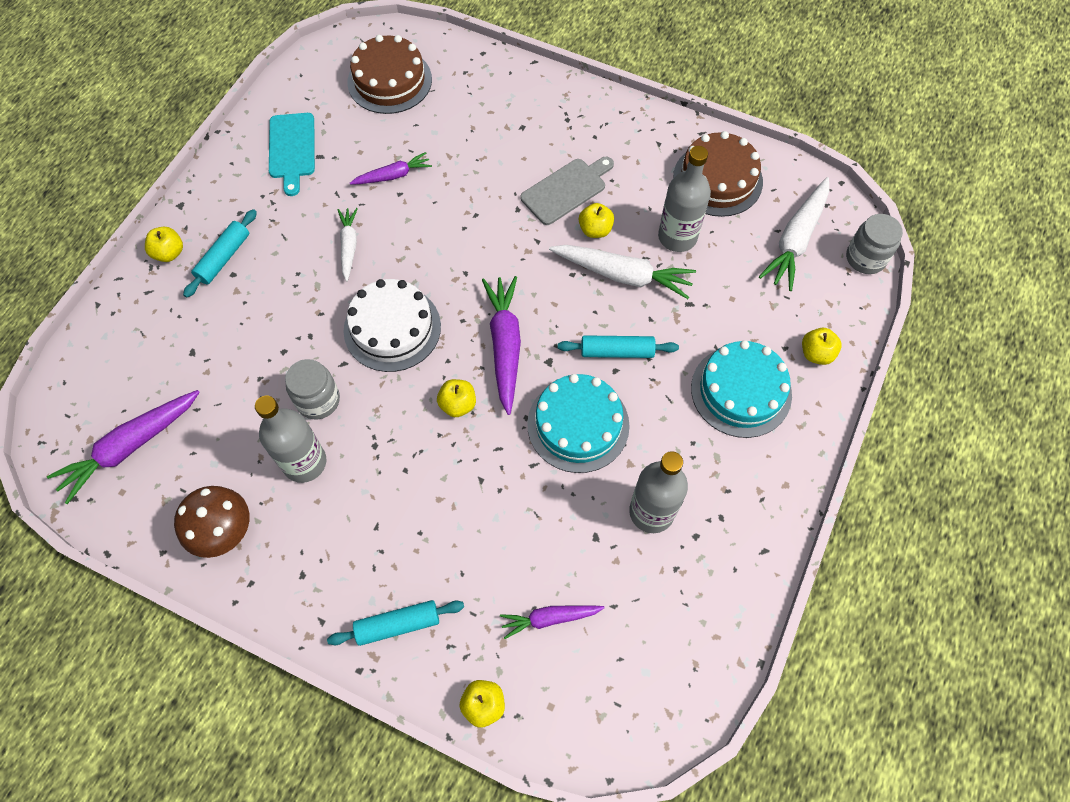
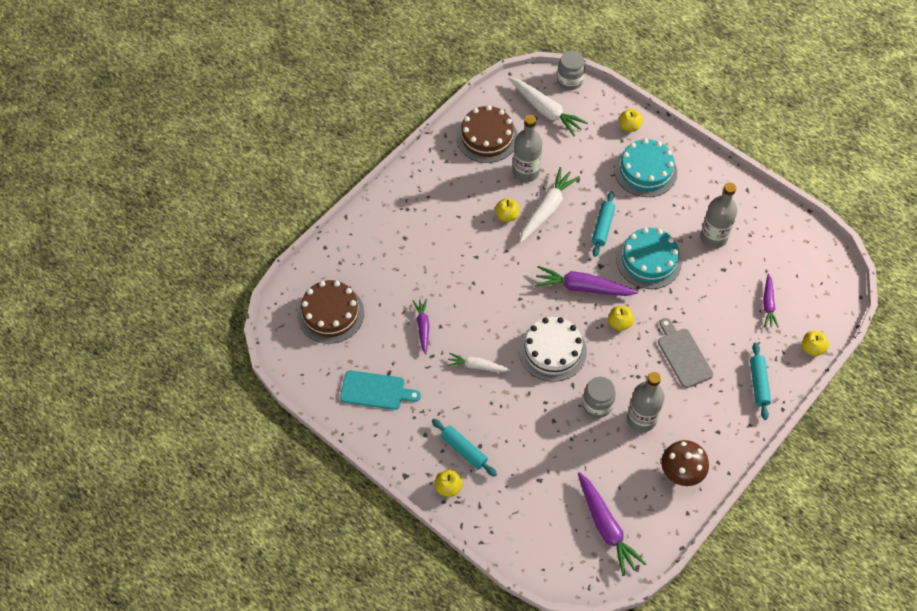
camera: 75 degrees left, 5 degrees down
grey cutting board [520,157,614,225] -> grey cutting board moved to [658,318,713,388]

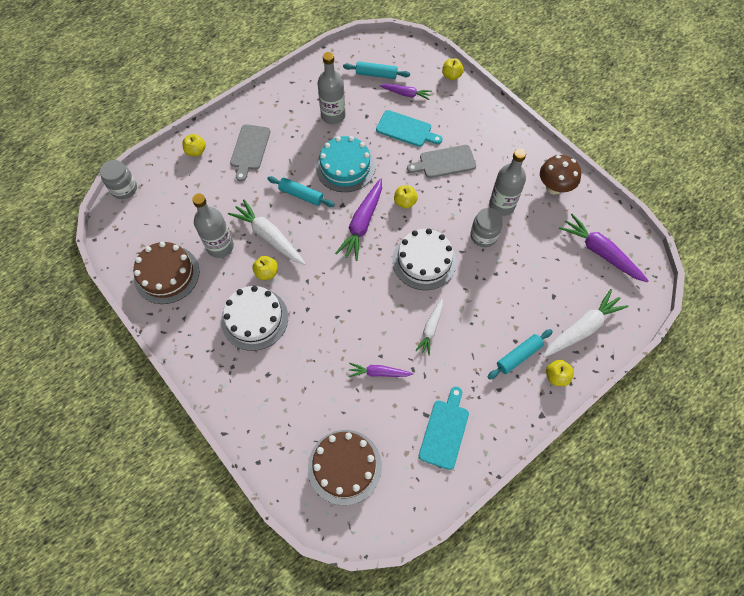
camera: 80 degrees left, 5 degrees up
white carrot [510,78,588,136] -> white carrot moved to [543,289,629,357]
purple carrot [578,472,646,576] -> purple carrot turned 120 degrees counterclockwise [559,214,649,282]
turquoise cake [614,139,677,197] -> grey cutting board [230,124,270,182]
turquoise rolling pin [750,343,771,420] -> turquoise rolling pin moved to [343,61,410,79]
none -> white cake [221,286,288,351]
none -> turquoise cutting board [376,110,443,147]

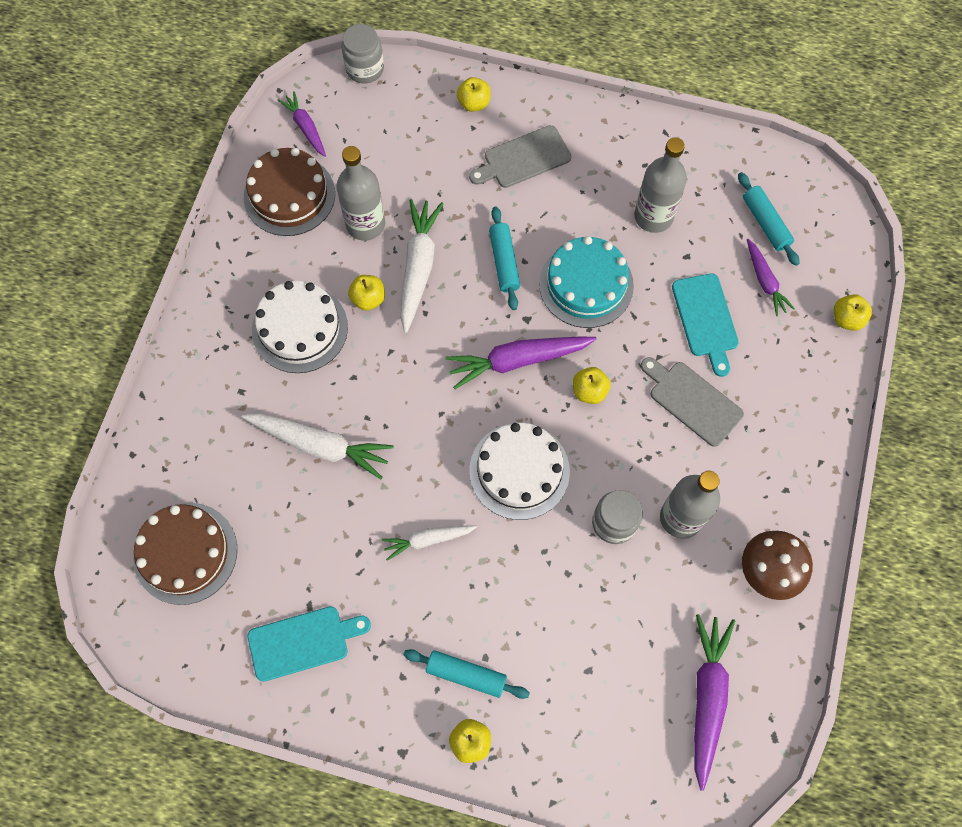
camera: 55 degrees right, 5 degrees up
purple carrot [348,363,413,377] -> purple carrot moved to [278,91,326,157]
white carrot [543,289,629,357] -> white carrot moved to [242,414,393,479]

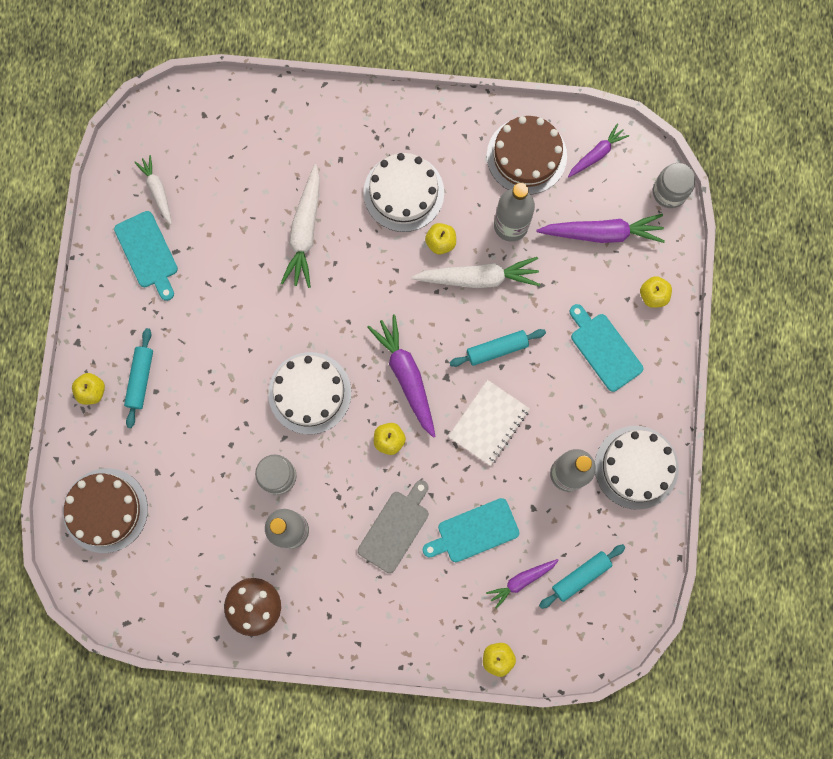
camera: 80 degrees right, 10 degrees up
brown cake [133,503,237,605] -> brown cake moved to [63,468,148,553]
white carrot [382,525,477,561] -> white carrot moved to [134,155,172,224]
grey cutting board [469,125,571,188] -> turquoise cutting board [570,304,643,392]
turquoise cake [539,236,634,328] -> white notebook [448,380,530,466]
purple carrot [694,614,735,791] -> purple carrot moved to [536,214,665,243]
none -> white cake [595,426,679,510]

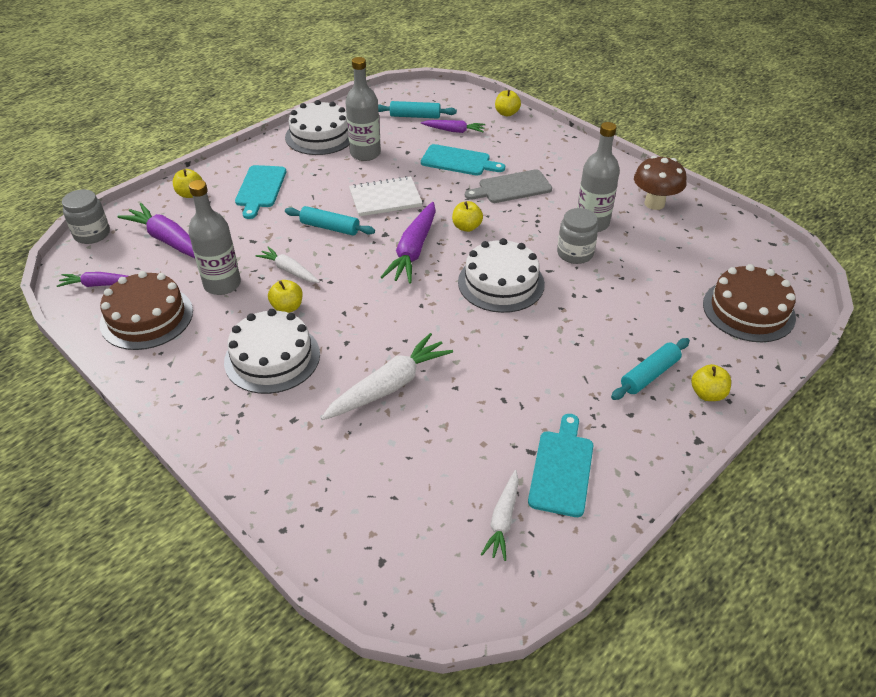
camera: 140 degrees left, 35 degrees down
white carrot [411,257,540,288] -> white carrot [255,247,320,283], size x0.60

